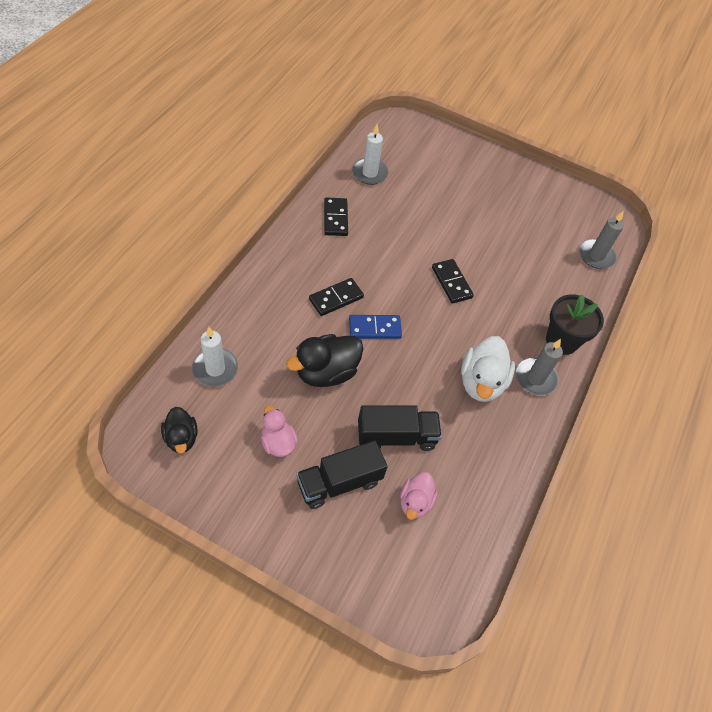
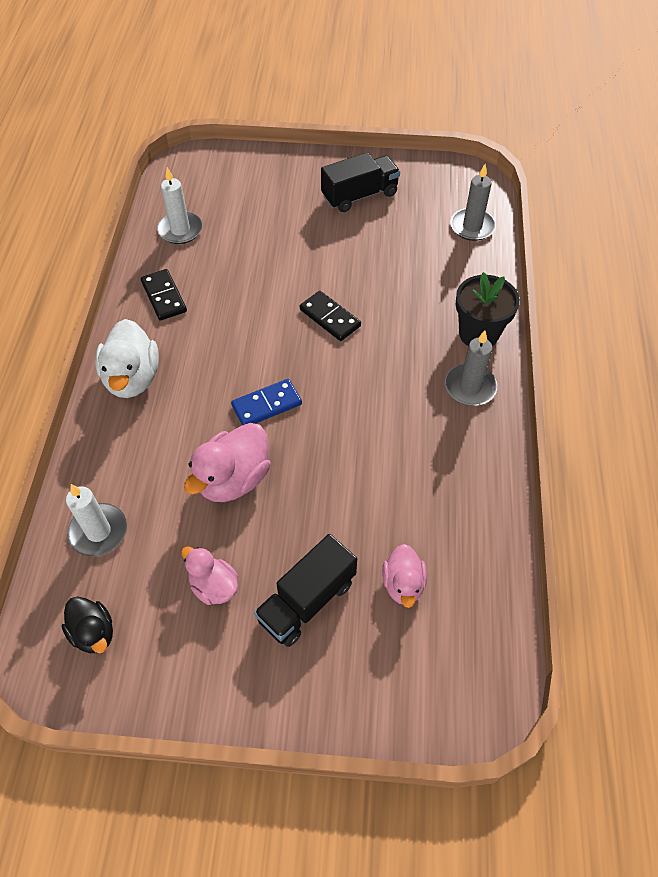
camera: 15 degrees left, 0 degrees up
black duck [286,334,363,387] -> pink duck [184,423,271,502]
black domino [309,278,364,316] -> none
black truck [358,405,442,451] -> black truck moved to [321,152,400,212]
white duck [461,336,515,402] -> white duck moved to [95,319,159,398]

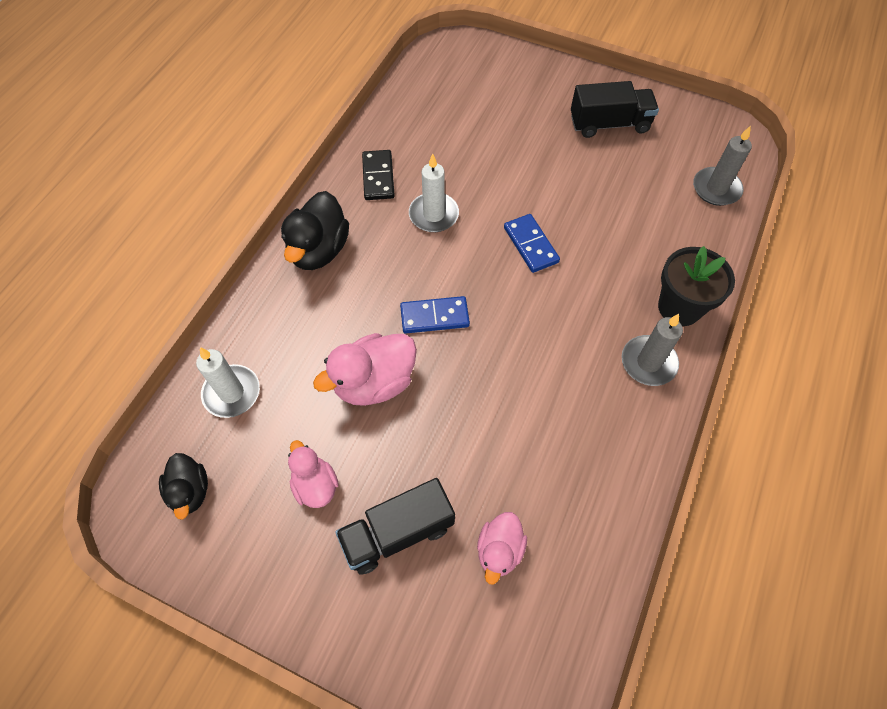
camera: 20 degrees right, 5 degrees up
white duck [95,319,159,398] -> black duck [281,191,349,270]
white candle [157,167,203,244] -> white candle moved to [409,154,459,232]
black domino [300,291,361,341] -> blue domino [504,214,560,273]

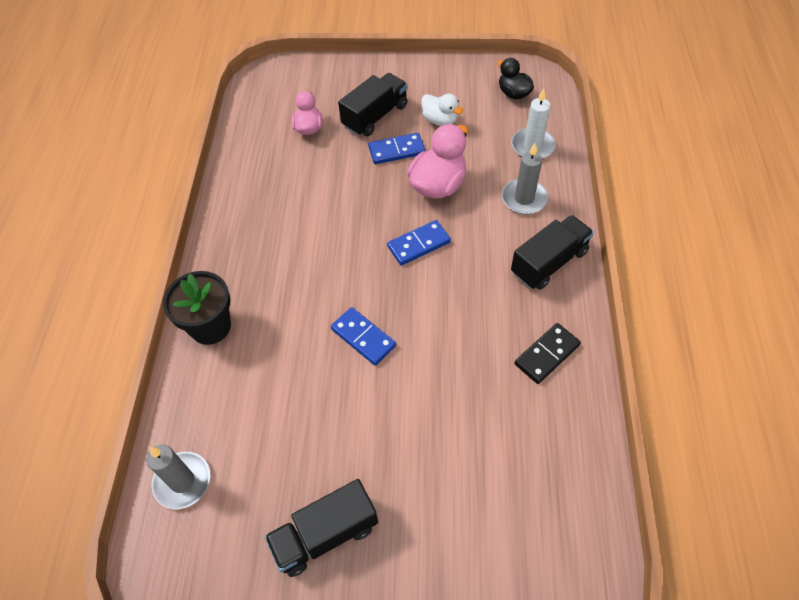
camera: 160 degrees right, 5 degrees down
black duck [281,191,349,270] -> black truck [511,215,594,290]
pink duck [288,440,339,508] -> white duck [421,94,463,126]
black domino [362,150,395,200] -> black domino turned 75 degrees clockwise [515,323,581,384]
white candle [409,154,459,232] -> none
grey candle [622,314,683,386] -> grey candle moved to [502,143,548,214]
none -> blue domino [368,133,425,164]

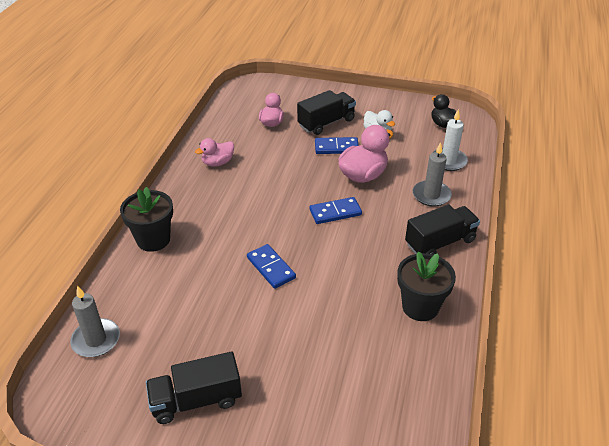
camera: 10 degrees right, 15 degrees down
black domino [515,323,581,384] -> black flower pot [397,251,456,321]
none -> pink duck [195,138,234,167]

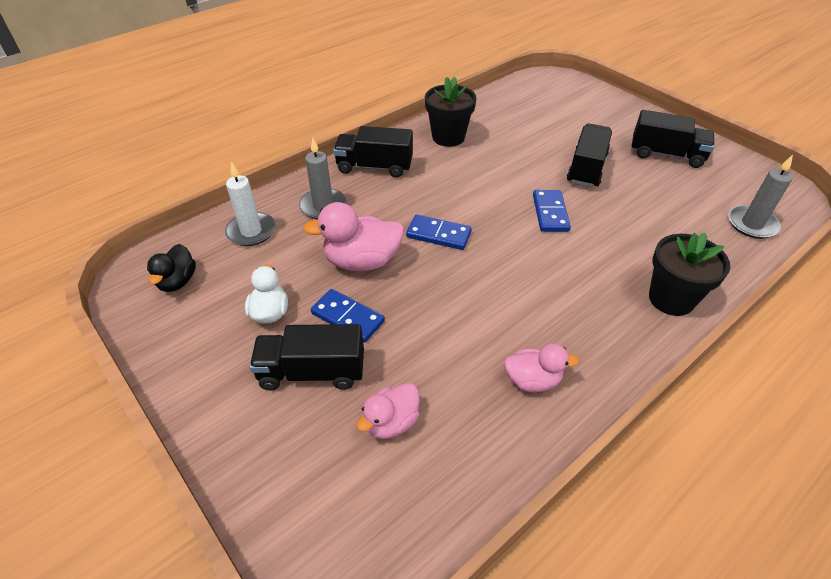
camera: 145 degrees left, 5 degrees up
none -> black truck [567,124,612,187]

